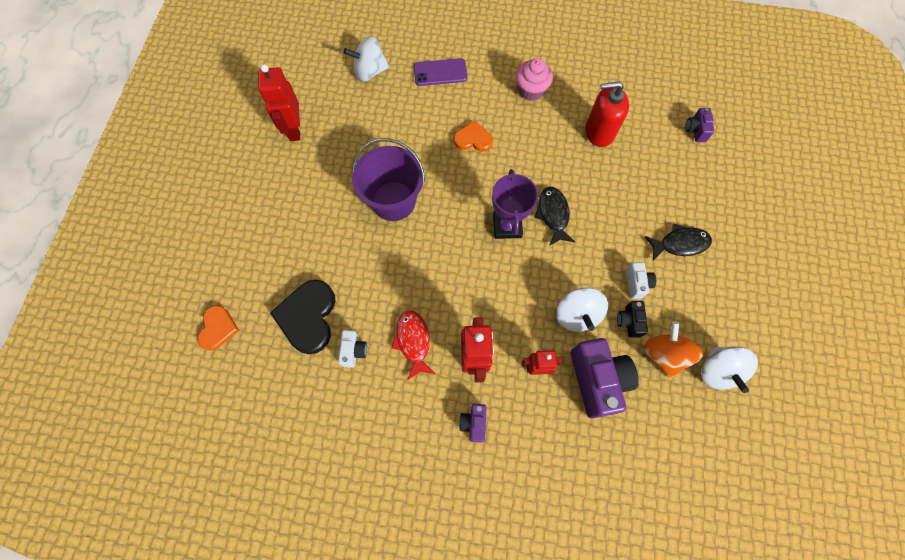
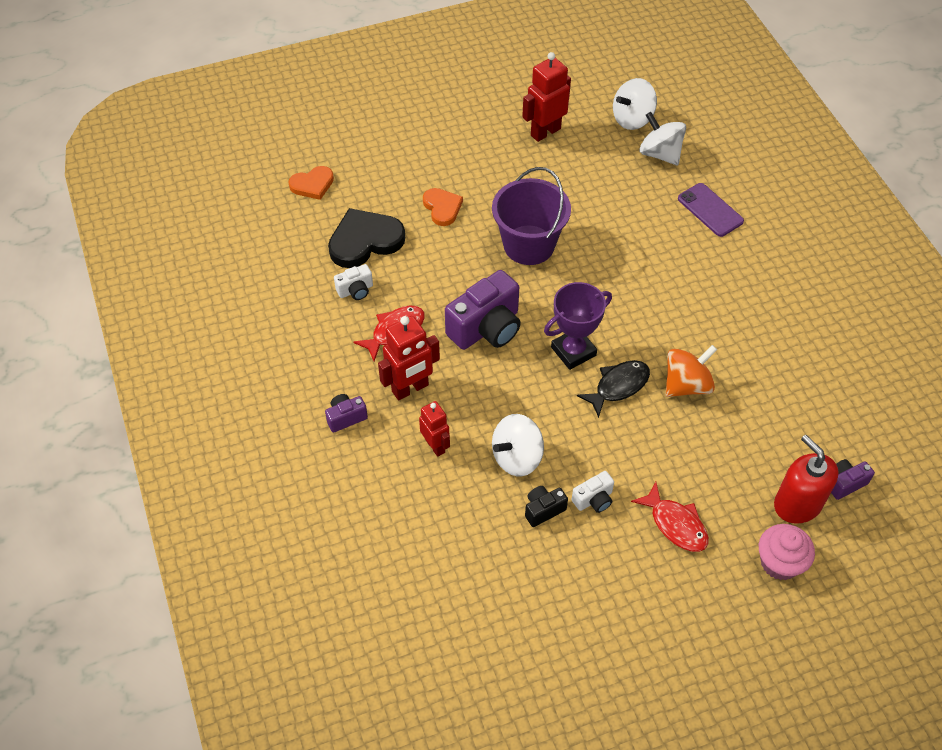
camera: 60 degrees right, 15 degrees down
orange heart [454,121,493,152] -> orange heart moved to [423,188,463,226]
pink cupcake [515,58,553,101] -> pink cupcake moved to [759,524,815,580]
purple camera [571,338,639,418] -> purple camera moved to [445,270,521,350]
red soap dispenser [585,81,629,147] -> red soap dispenser moved to [774,435,839,524]
orange spinning top [644,321,703,378] -> orange spinning top moved to [666,345,717,397]
black fish [645,223,712,260] -> red fish [631,482,709,552]
white spinning top [701,346,758,393] -> white spinning top moved to [613,78,657,130]

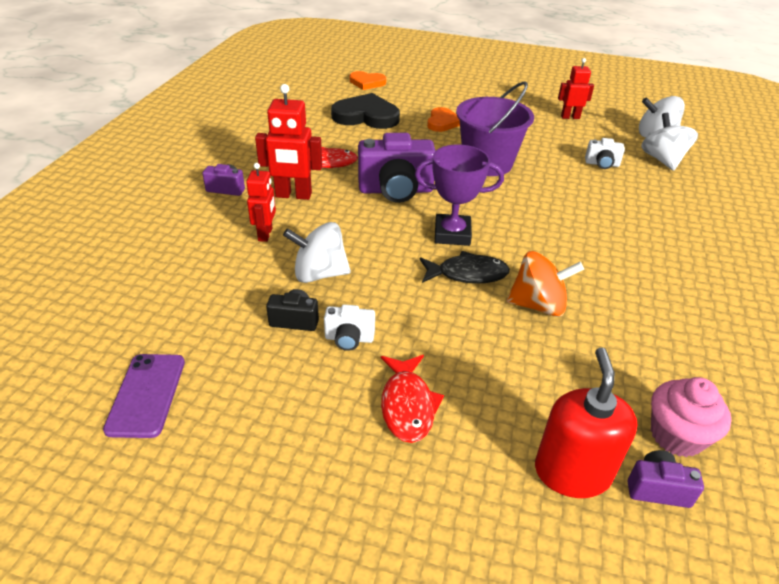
camera: 35 degrees right, 15 degrees down
white camera [334,264,373,300] -> white camera moved to [585,138,625,169]
red robot [522,52,571,142] -> red robot [558,58,594,119], size x0.65
purple phone [678,183,744,237] -> purple phone moved to [103,354,185,438]
pink cupcake [759,524,815,580] -> pink cupcake moved to [651,377,731,457]

